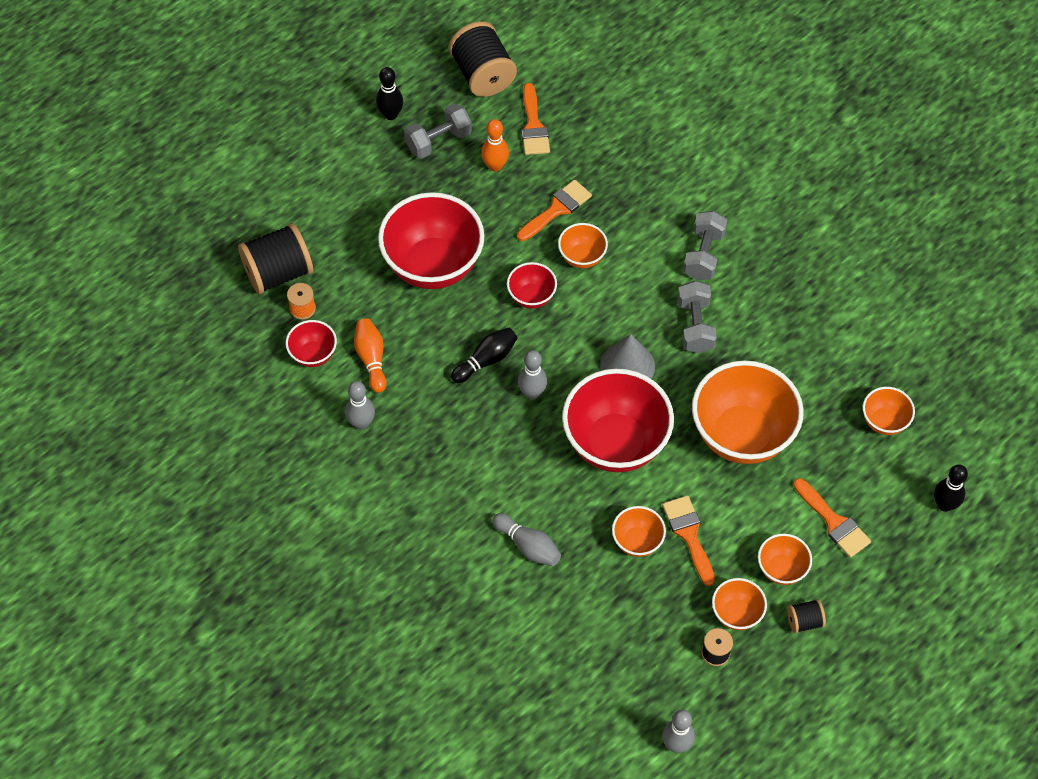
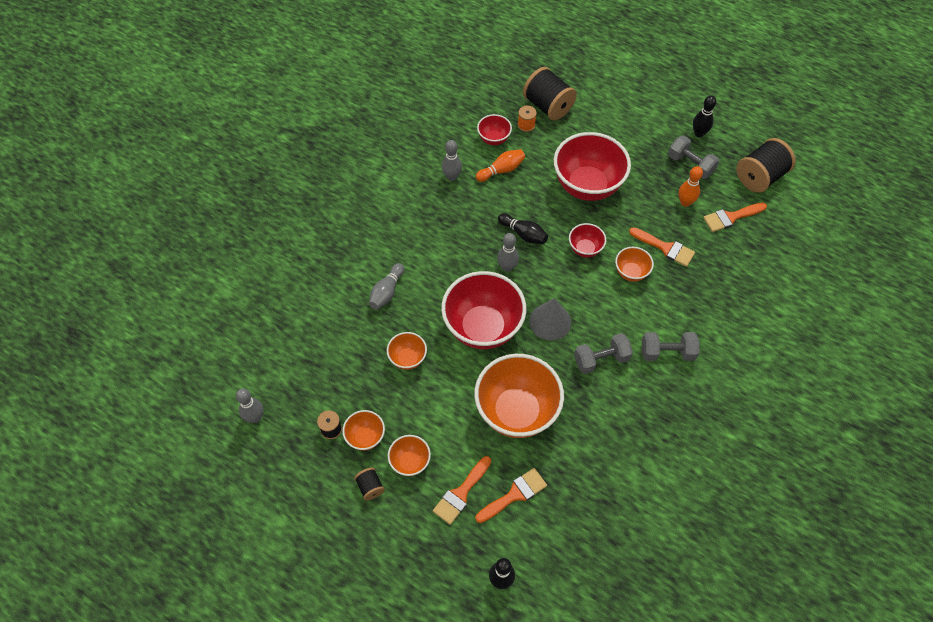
camera: 75 degrees right, 0 degrees up
orange brush [662,496,715,586] -> orange brush moved to [475,468,547,523]
orange bowl [863,387,915,435] -> none

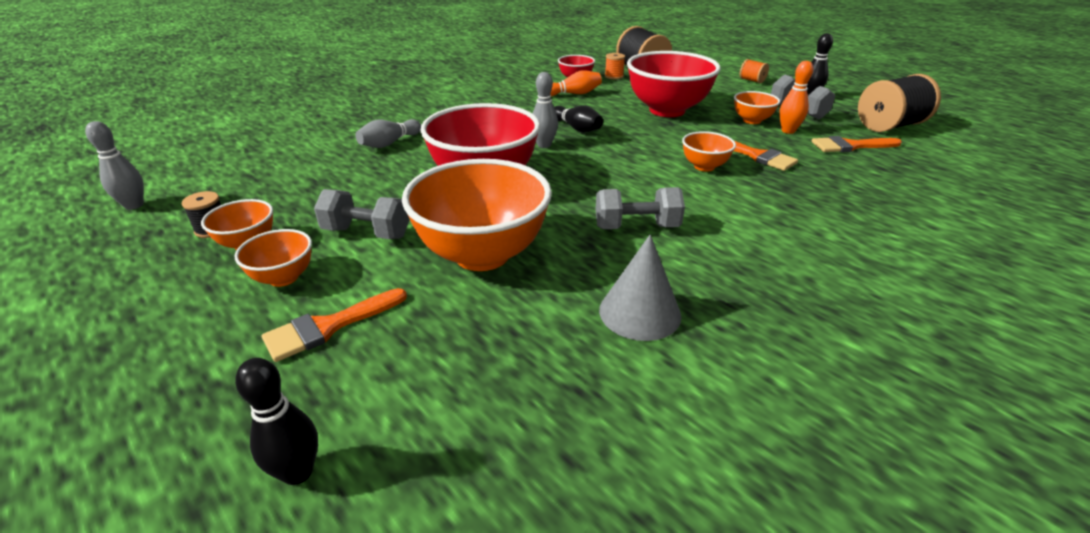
camera: 15 degrees right, 25 degrees down
black spool [354,467,385,500] -> none
orange bowl [387,332,427,370] -> orange bowl moved to [734,91,780,124]
grey bowling pin [442,140,462,181] -> none
orange brush [475,468,547,523] -> none
grey cone [529,298,571,341] -> grey cone moved to [599,234,682,341]
red bowl [569,223,606,258] -> none
grey dumbbell [642,332,699,361] -> grey dumbbell moved to [314,189,410,239]
none -> orange spool [739,59,769,83]

